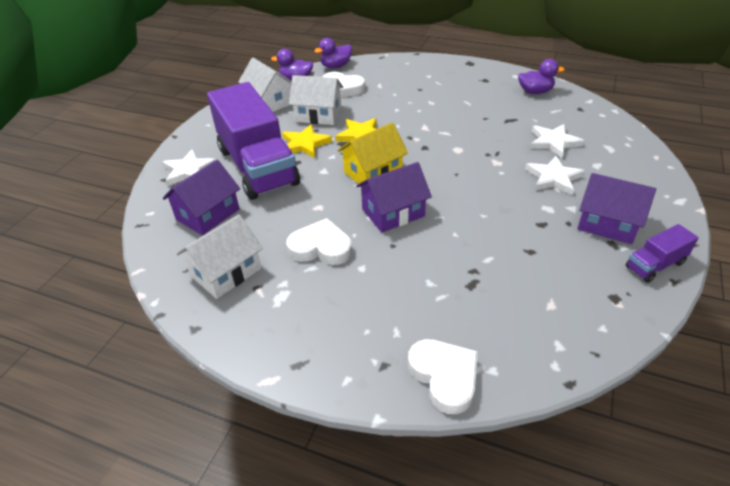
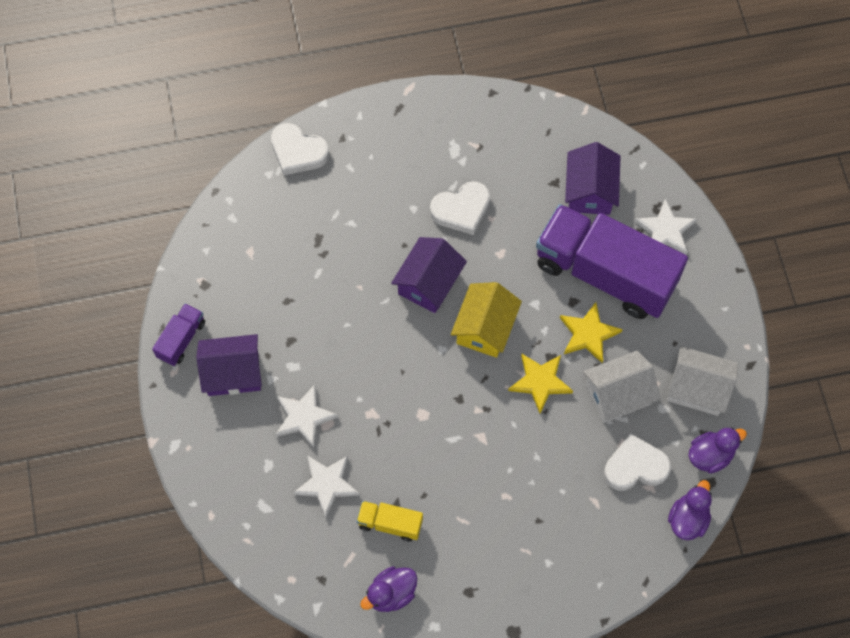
camera: 145 degrees right, 25 degrees up
white house [176,214,263,299] -> none
none -> yellow truck [357,501,423,541]

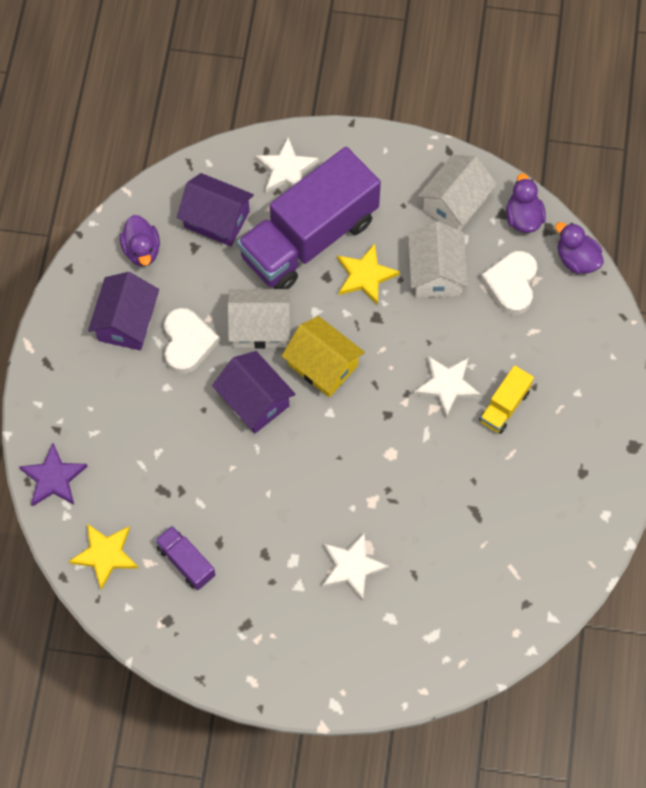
camera: 70 degrees left, 0 degrees up
purple truck [152,303,205,366] -> purple truck moved to [155,526,215,590]
purple house [196,334,262,396] -> purple house moved to [88,272,159,350]
white heart [271,123,329,175] -> purple star [19,443,88,507]
white star [293,455,360,517] -> white star moved to [414,356,481,418]
yellow truck [357,501,423,541] -> yellow truck moved to [479,365,534,434]
purple duck [360,566,417,612] -> purple duck moved to [120,215,160,266]
yellow star [508,354,573,414] -> yellow star moved to [69,524,138,590]
none -> white house [228,289,290,348]

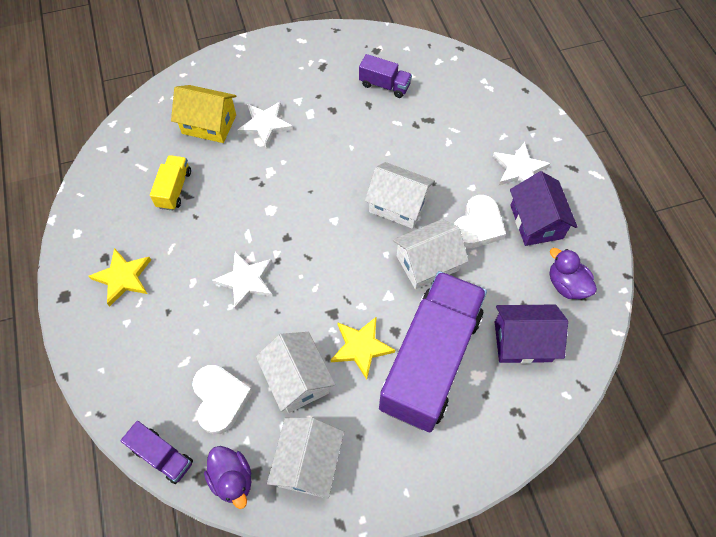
camera: 155 degrees right, 5 degrees down
purple star [19,443,88,507] -> none
yellow star [69,524,138,590] -> yellow star moved to [88,248,151,307]
white heart [164,308,220,374] -> white heart turned 120 degrees counterclockwise [454,195,506,248]
purple house [212,351,296,433] -> white house [365,162,435,229]
white star [255,137,319,192] -> white star moved to [493,142,550,185]
yellow house [282,316,365,397] -> yellow house moved to [171,85,236,143]
yellow truck [479,365,534,434] -> yellow truck moved to [150,155,191,211]
purple duck [555,222,604,274] -> purple truck [121,421,193,484]

